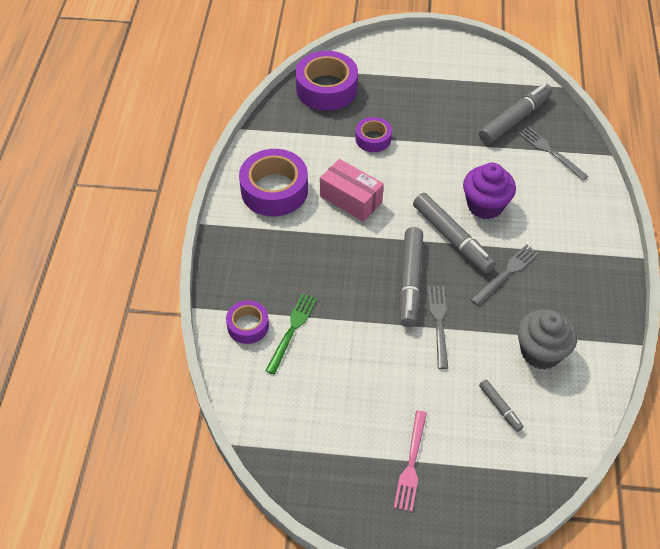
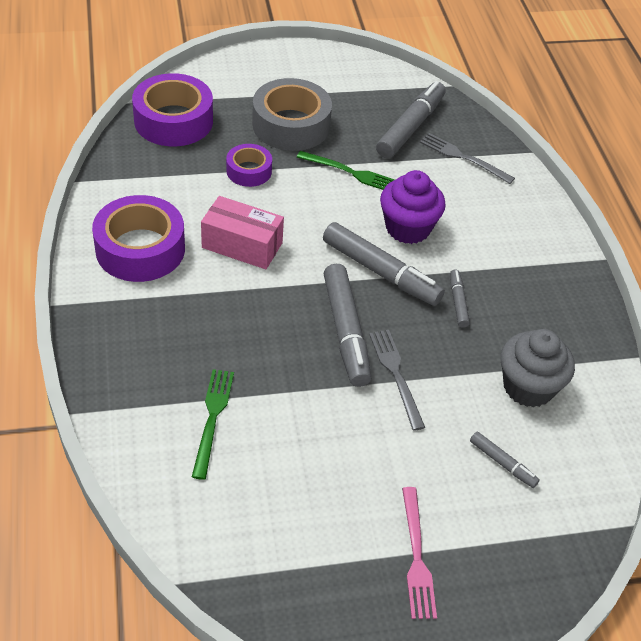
camera: 20 degrees left, 5 degrees down
purple tape [226,300,269,344] -> none
grey fork [470,244,539,305] -> grey marker [450,269,470,328]
none -> grey tape [252,78,332,151]
none -> green fork [297,151,395,190]

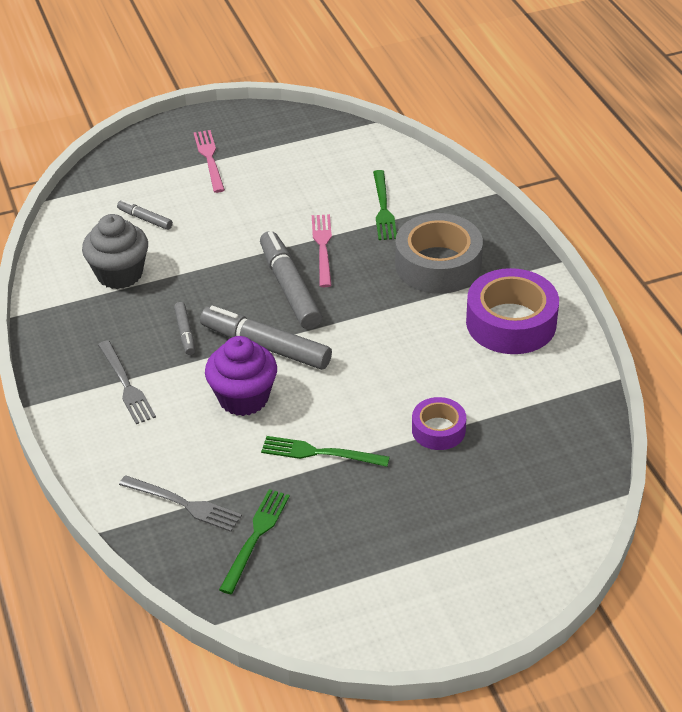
camera: 175 degrees right, 5 degrees down
purple tape [132,73,213,146] -> none
pink box [201,196,284,269] -> none
grey tape [252,78,332,151] -> grey tape moved to [395,213,483,294]
grey fork [369,330,425,431] -> grey fork moved to [98,340,156,424]
grey marker [376,81,446,158] -> green fork [219,489,290,594]
none -> pink fork [312,214,332,287]

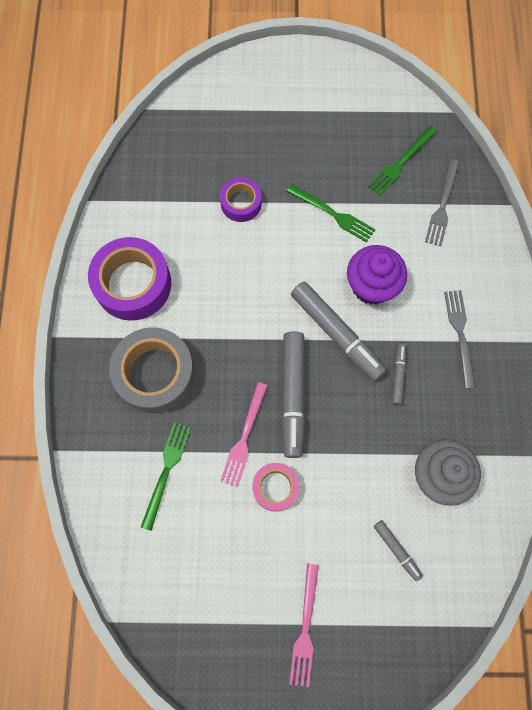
camera: 160 degrees left, 30 degrees up
grey fork [119,475,242,532] -> grey fork turned 120 degrees counterclockwise [425,159,459,246]
none -> pink tape [252,463,300,512]

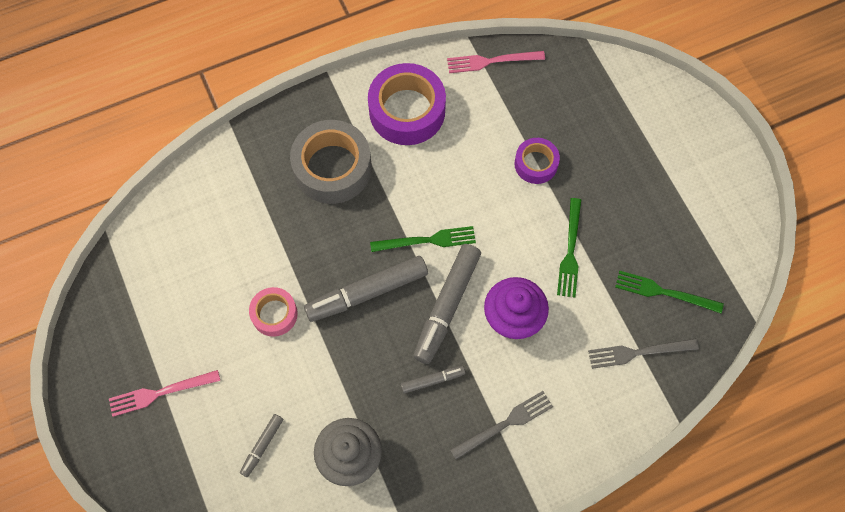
camera: 65 degrees right, 5 degrees down
green fork [141,422,191,531] -> green fork moved to [370,226,476,252]
pink fork [220,382,268,487] -> pink fork moved to [447,51,545,73]

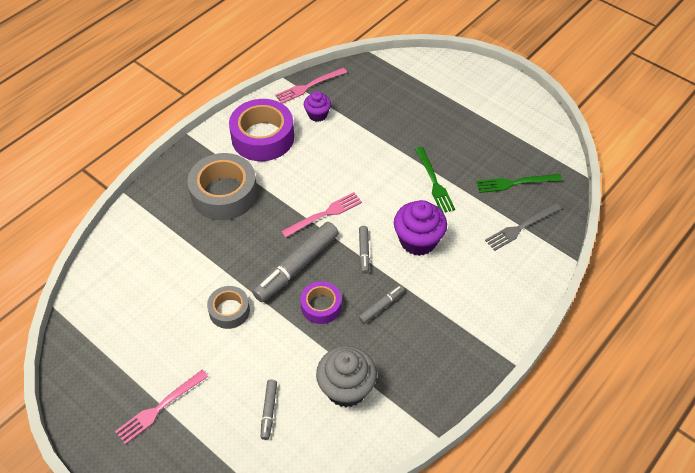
camera: 25 degrees left, 15 degrees down
pink tape [249,287,298,337] -> grey tape [207,286,250,329]
green fork [370,226,476,252] -> pink fork [281,192,362,238]
grey marker [413,244,481,364] -> grey marker [359,226,370,274], size x0.50
grey fork [450,391,553,460] -> none
purple tape [514,138,560,184] -> purple tape moved to [300,281,342,324]
none -> purple cupcake [304,91,331,122]

